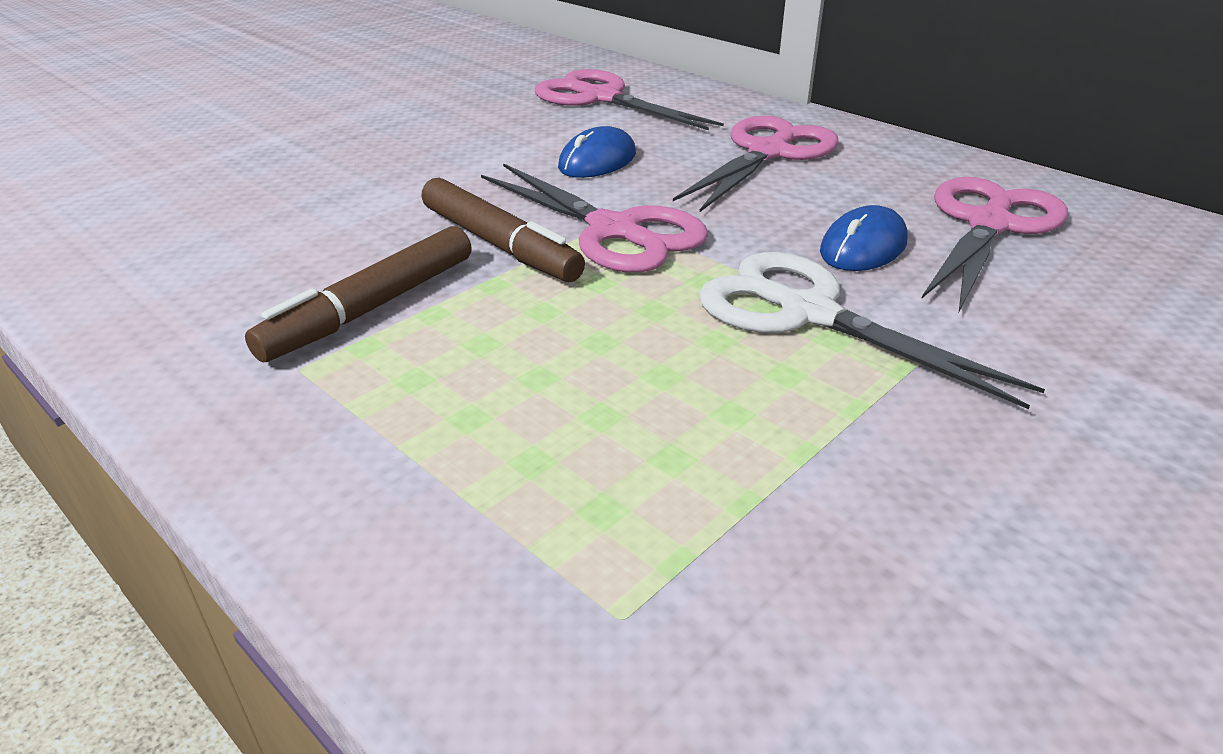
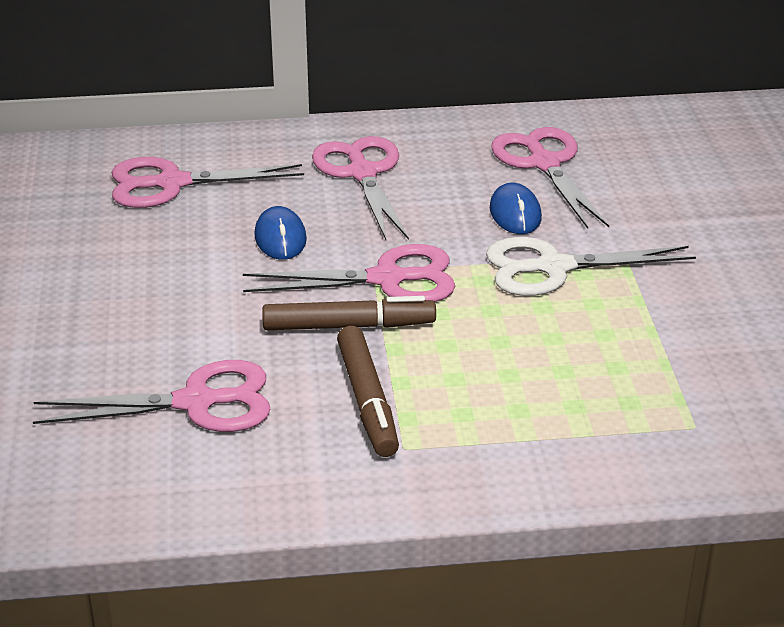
camera: 50 degrees left, 0 degrees up
none -> pink scissors [33,360,271,432]

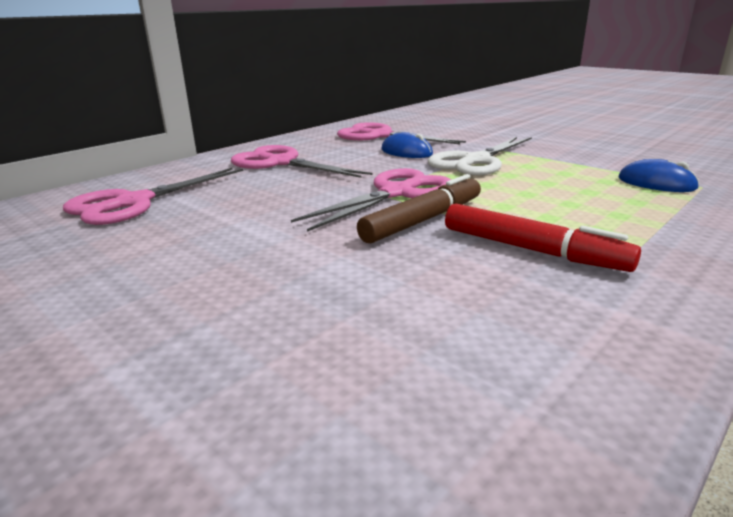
camera: 40 degrees left, 10 degrees down
pink scissors [33,360,271,432] -> none
blue mouse [255,206,307,260] -> blue mouse moved to [619,159,700,192]
brown marker [337,326,399,457] -> red marker [445,203,641,272]

